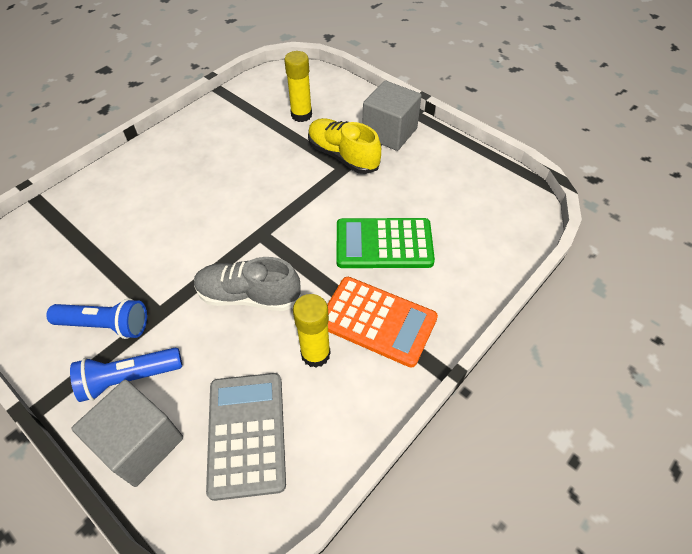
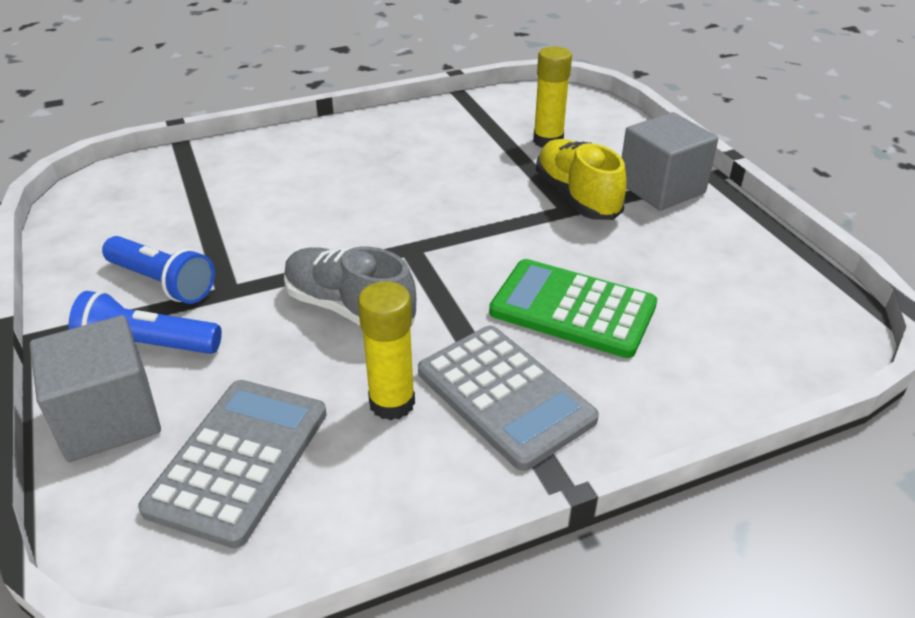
camera: 25 degrees right, 15 degrees down
orange calculator [327,277,438,367] -> grey calculator [418,326,599,471]

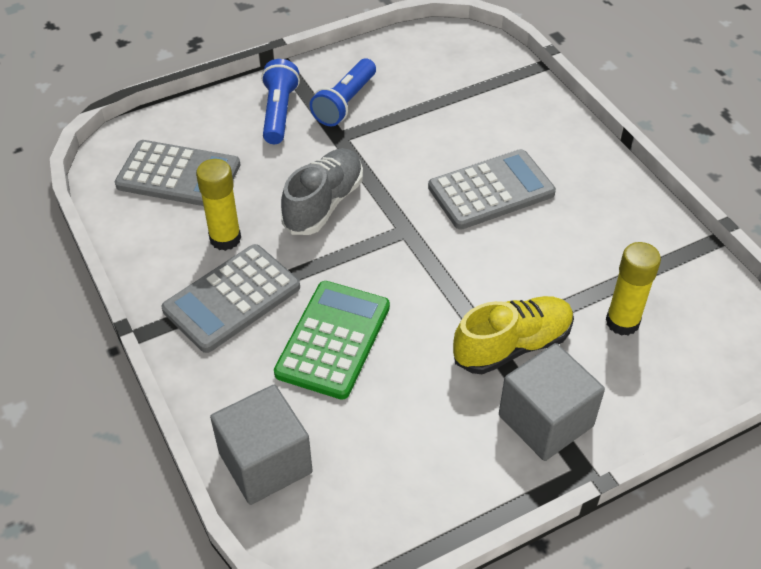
camera: 85 degrees right, 10 degrees up
grey cube [30,315,161,462] -> grey cube moved to [210,385,313,505]
none -> grey calculator [428,149,556,230]

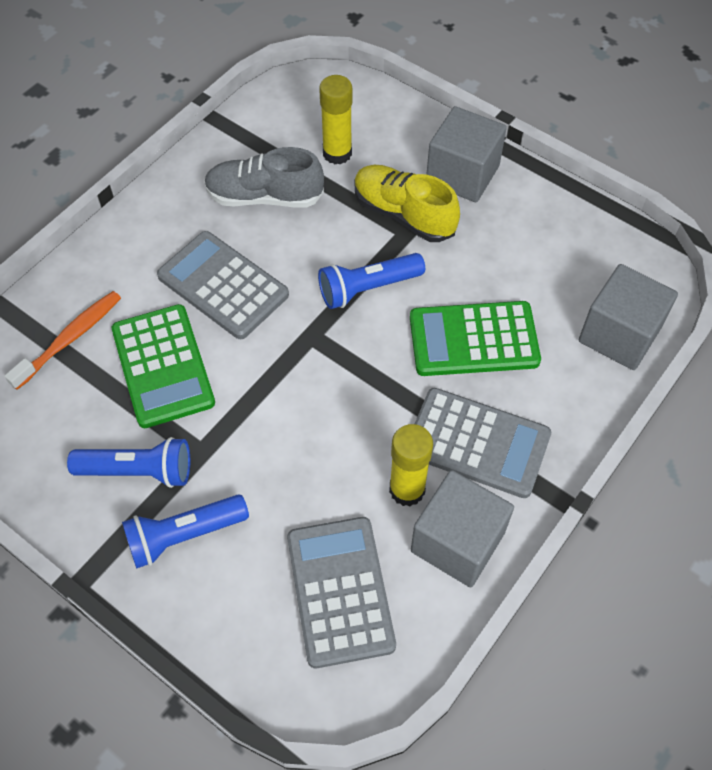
camera: 115 degrees left, 10 degrees up
grey shoe [281,148,363,235] -> grey shoe moved to [204,147,324,208]
none -> orange toothbrush [5,291,121,390]
none -> green calculator [112,304,215,428]
none -> blue flashlight [318,253,425,309]
none -> grey cube [411,470,514,587]

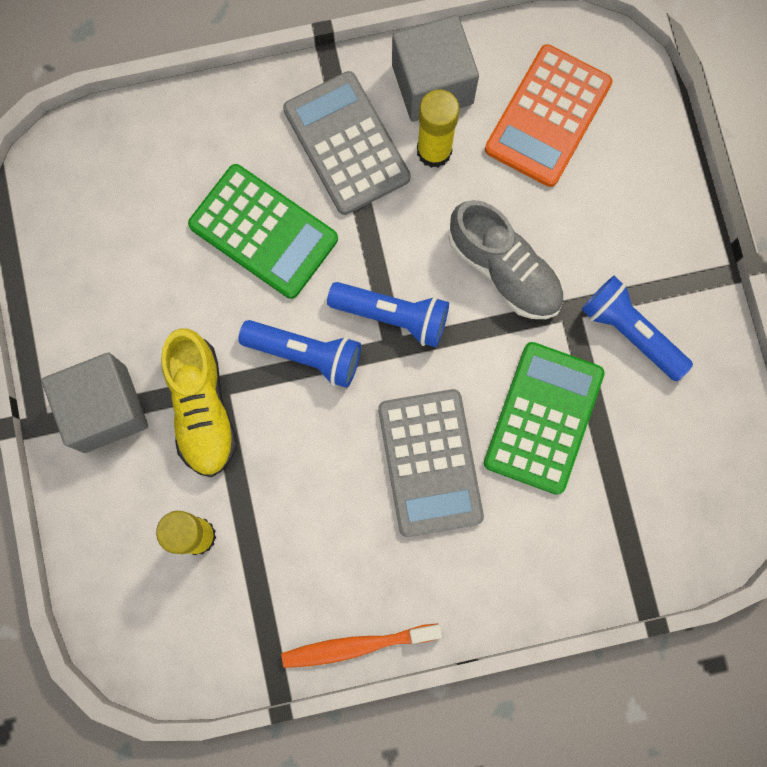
camera: 140 degrees left, 20 degrees up
orange toothbrush [5,291,121,390] -> orange toothbrush moved to [281,624,442,668]
blue flashlight [122,495,249,569] -> blue flashlight moved to [327,282,449,347]
grey shoe [204,147,324,208] -> grey shoe moved to [449,200,564,319]
grey calculator [287,517,396,668] -> orange calculator [485,44,613,187]
grey cube [579,264,678,370] -> none

